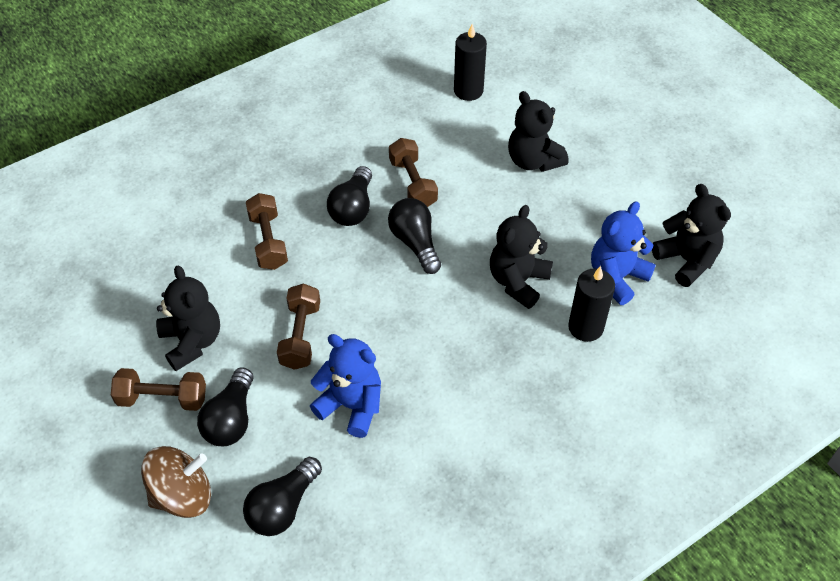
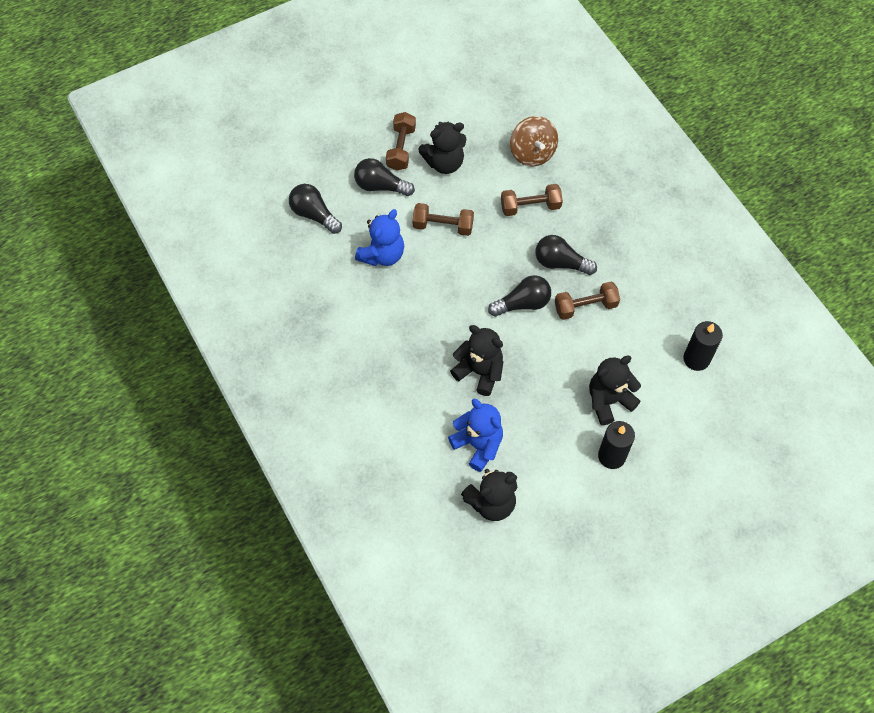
camera: 95 degrees right, 10 degrees up
brown spinning top [141,446,211,518] -> brown spinning top moved to [510,116,558,167]
black candle [568,266,615,342] -> black candle moved to [598,421,635,469]

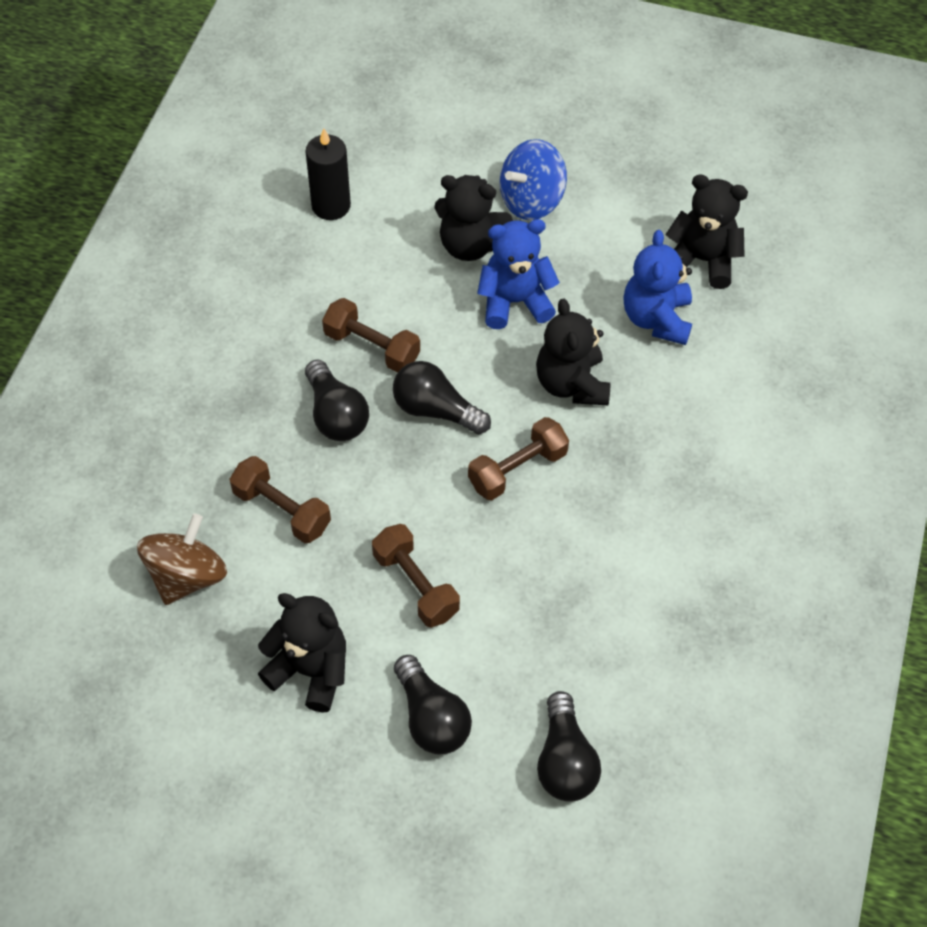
camera: 135 degrees left, 5 degrees down
blue teddy bear [355,209,404,266] -> blue teddy bear moved to [477,219,560,329]
brown dumbbell [386,112,416,171] -> brown dumbbell moved to [468,417,569,500]
black candle [598,421,635,469] -> blue spinning top [500,139,567,220]

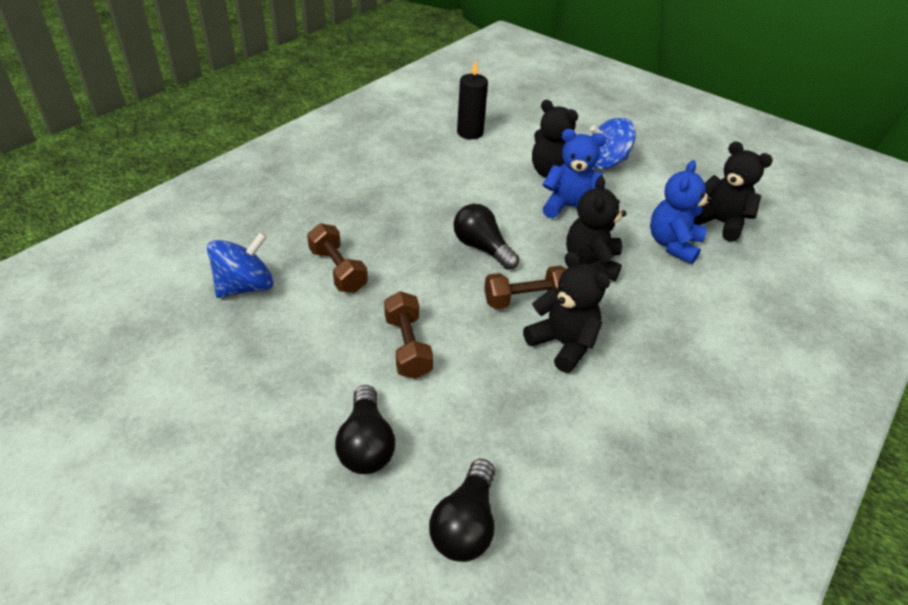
camera: 20 degrees right, 15 degrees down
brown spinning top [137,514,227,605] -> blue spinning top [207,232,273,298]
black teddy bear [258,593,346,713] -> black teddy bear moved to [523,252,610,373]
black light bulb [305,359,369,441] -> none
brown dumbbell [322,298,420,373] -> none

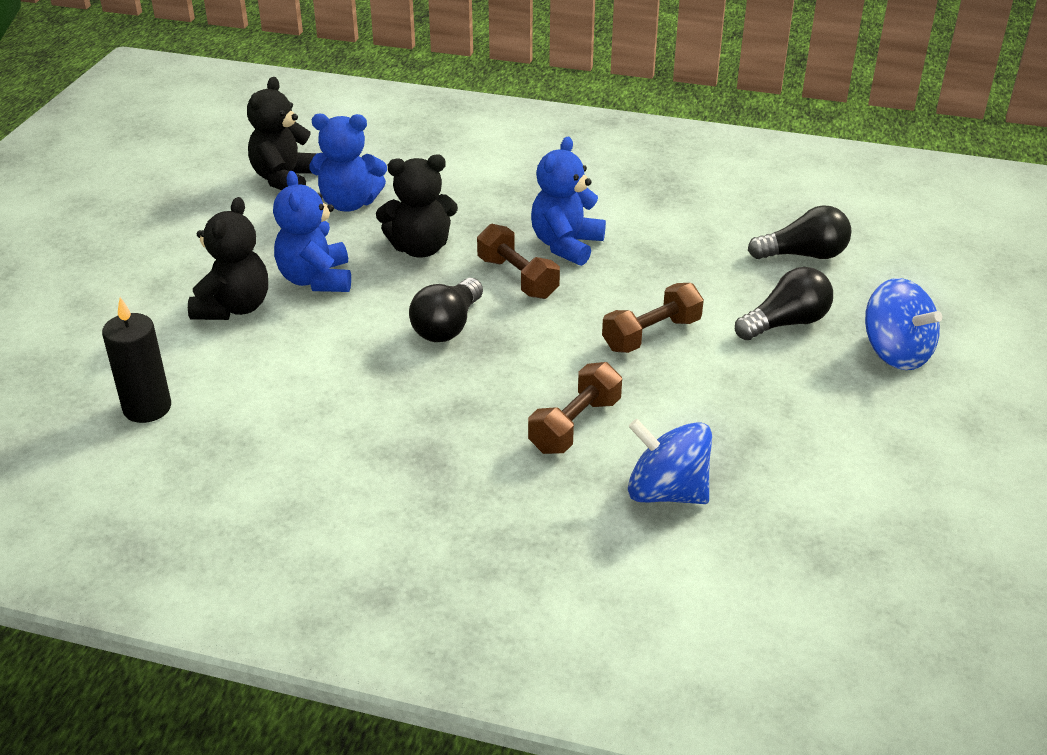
camera: 110 degrees left, 5 degrees down
black teddy bear [523,252,610,373] -> blue teddy bear [531,137,606,266]
blue spinning top [590,118,636,169] -> blue spinning top moved to [865,278,942,370]

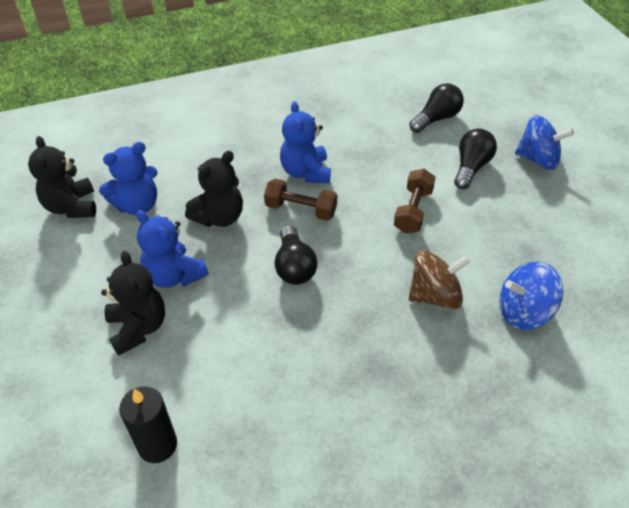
camera: 35 degrees left, 10 degrees up
brown dumbbell [528,362,622,454] -> brown spinning top [409,250,470,309]

